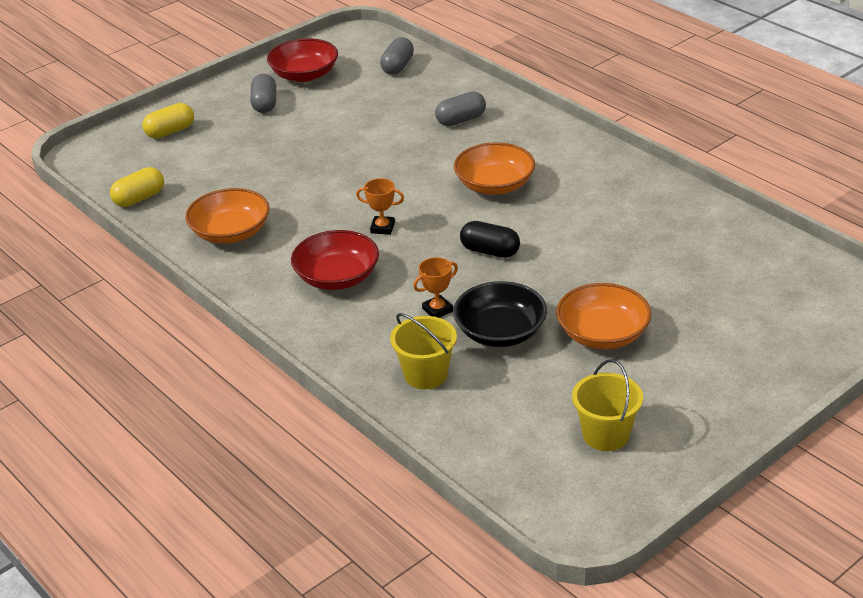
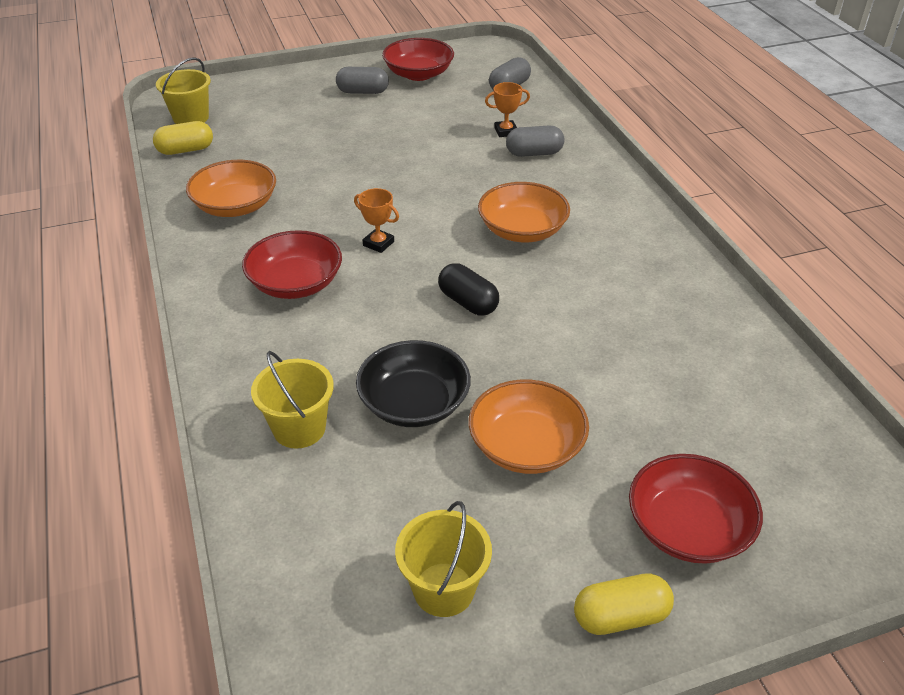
camera: 20 degrees right, 5 degrees up
yellow capsule [143,103,194,139] -> yellow capsule moved to [574,573,674,635]
grey capsule [250,74,276,113] -> grey capsule turned 75 degrees clockwise [336,67,389,94]
orange trophy [413,257,458,318] -> orange trophy moved to [485,82,530,137]
none -> yellow bucket [156,58,211,124]
none -> red bowl [629,454,763,564]

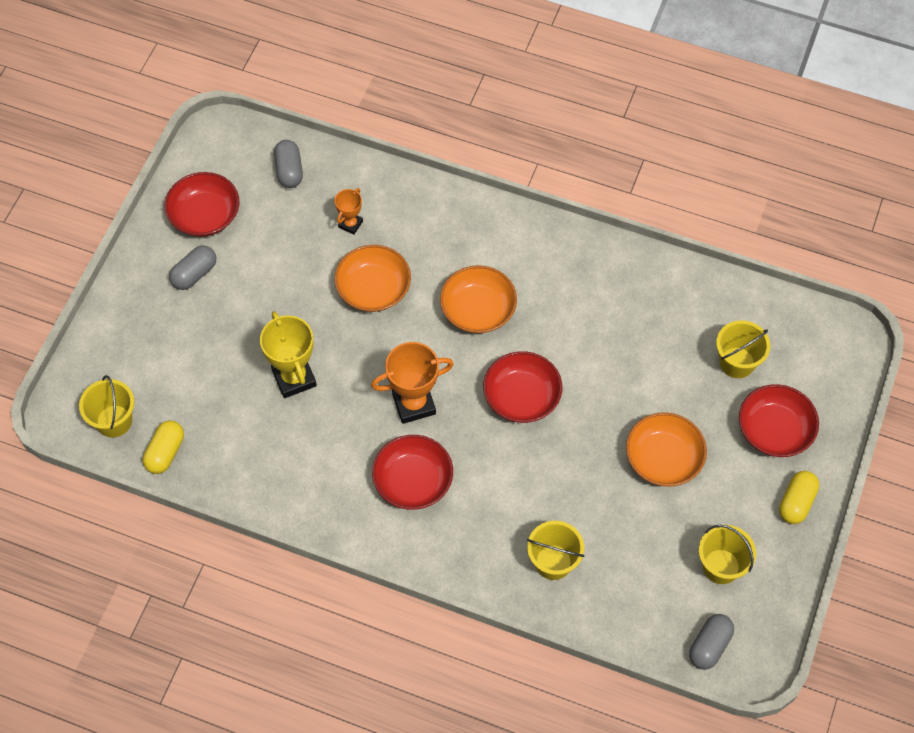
camera: 50 degrees left, 20 degrees up
orange bowl [186,160,276,217] -> orange bowl moved to [334,245,411,312]
orange trophy [354,188,399,253] -> orange trophy [371,342,454,424], size x1.82
black bowl [356,340,471,427] -> none
black capsule [438,263,499,316] -> red bowl [483,351,562,423]
grey capsule [506,126,564,157] -> grey capsule moved to [689,614,734,670]
none -> yellow trophy [260,311,317,398]
none -> yellow bucket [716,320,770,378]

